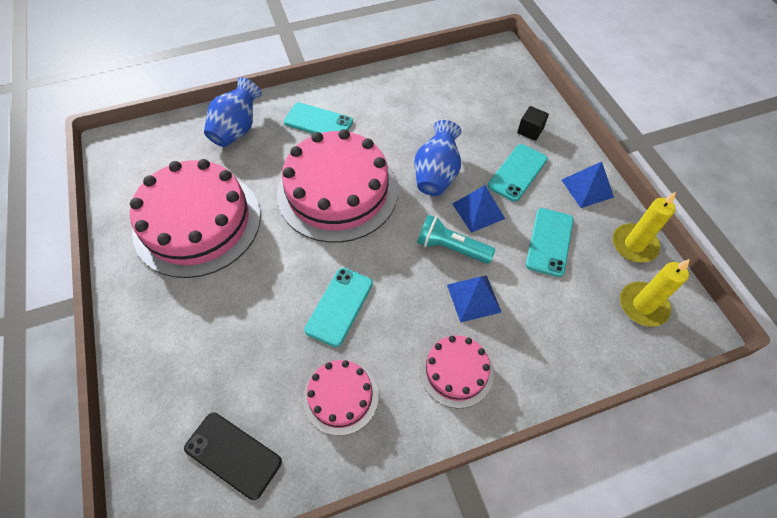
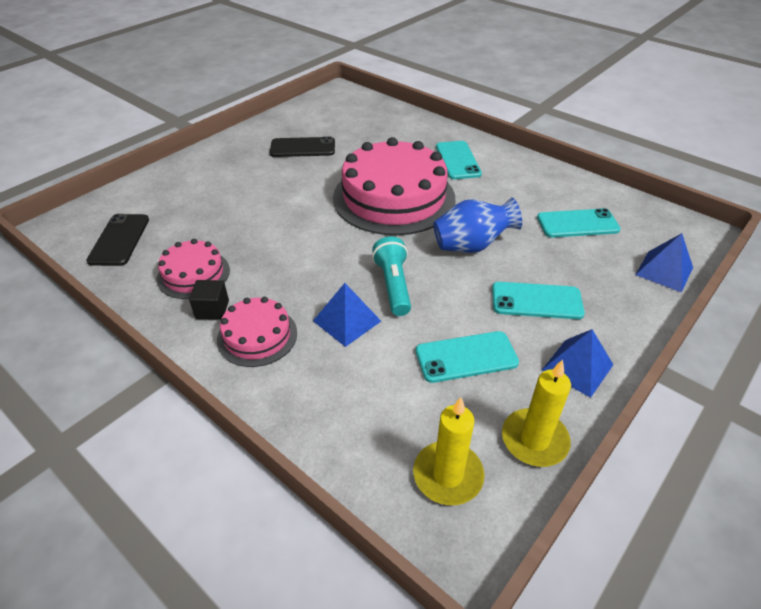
camera: 60 degrees right, 15 degrees down
pink cake [130,159,261,278] -> black phone [270,136,335,157]
blue vase [204,77,262,147] -> none
turquoise phone [304,268,373,347] -> turquoise phone moved to [537,208,621,238]
blue pyramid [452,185,505,233] -> blue pyramid moved to [635,233,693,293]
black cube [517,106,549,141] -> black cube moved to [189,280,229,320]

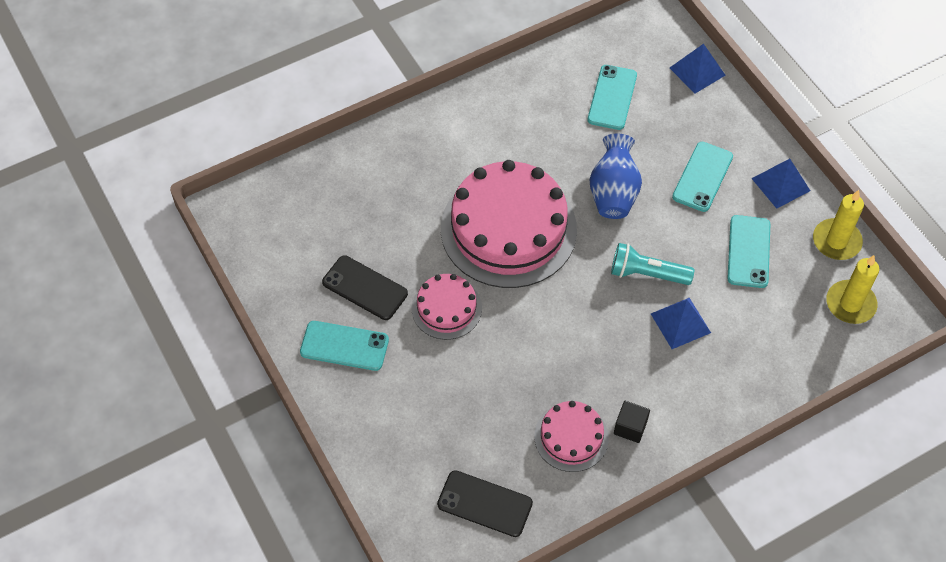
camera: 70 degrees left, 15 degrees up
pink cake [217,297,297,367] -> pink cake moved to [412,274,482,340]
black phone [270,136,335,157] -> black phone turned 75 degrees counterclockwise [322,255,408,320]
turquoise phone [436,141,482,179] -> turquoise phone moved to [300,321,389,371]

